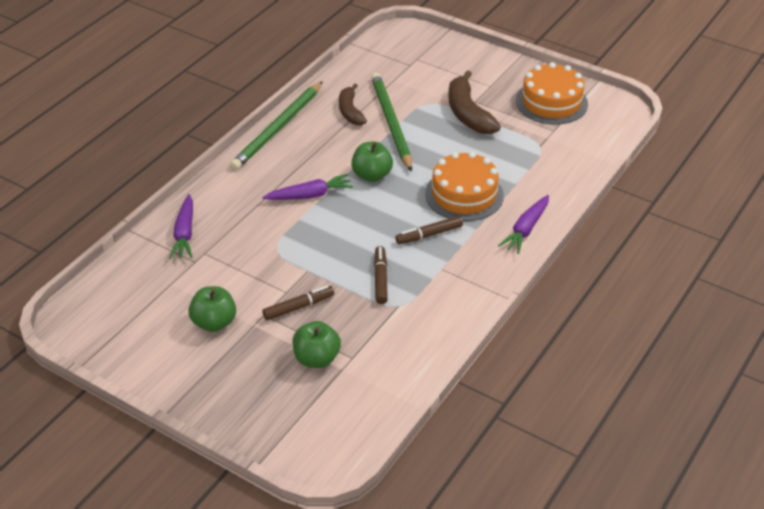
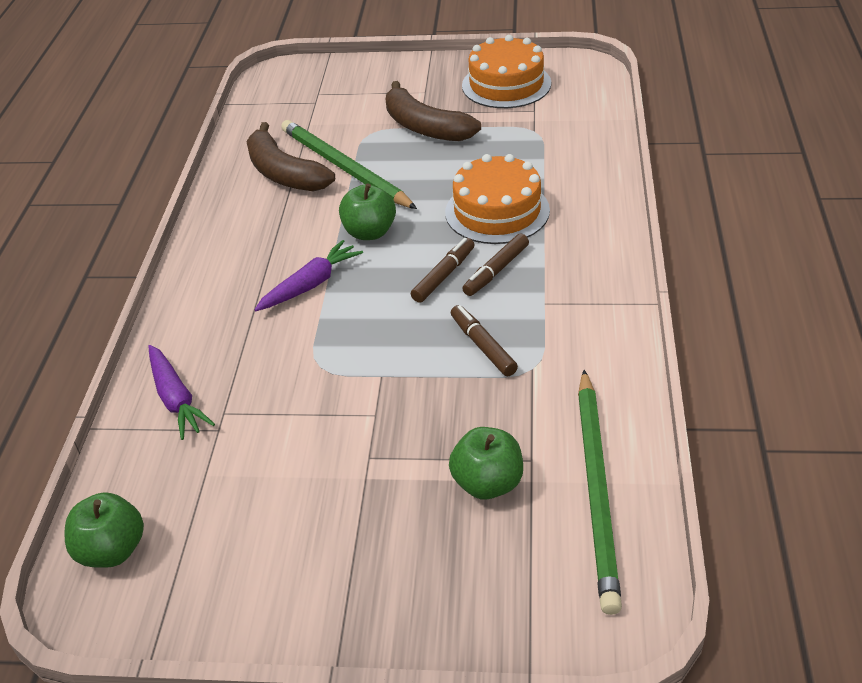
camera: 25 degrees left, 0 degrees up
green apple [188,286,236,332] -> green apple moved to [65,492,144,568]
green pencil [230,81,323,170] -> green pencil moved to [578,370,622,615]
brown marker [262,286,334,320] -> brown marker moved to [411,238,475,303]
brown banana [339,84,367,125] -> brown banana [246,122,335,191], size x1.54
purple carrot [498,195,549,254] -> none

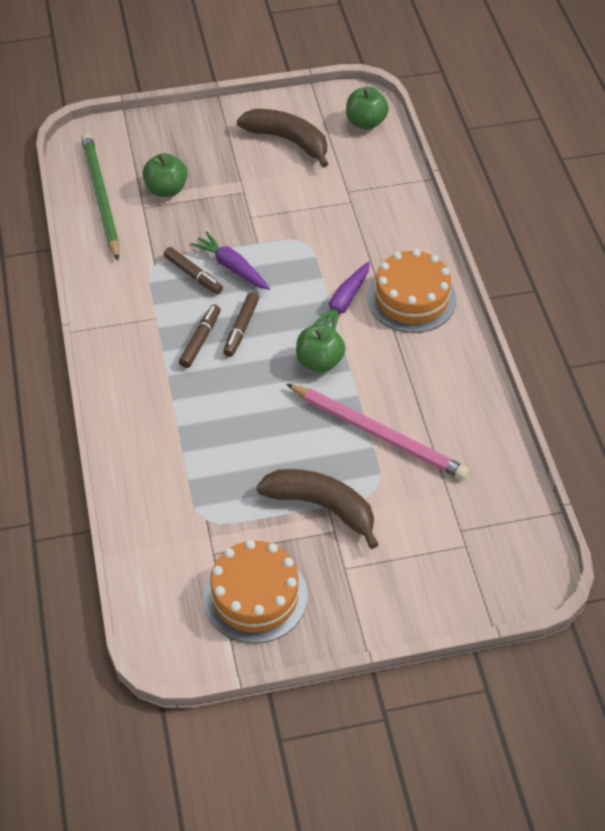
camera: 160 degrees right, 10 degrees up
purple carrot [148,345,215,440] -> purple carrot moved to [190,231,270,290]
brown banana [246,122,335,191] -> brown banana moved to [237,109,328,168]
green pencil [281,120,417,209] -> pink pencil [286,384,469,480]
orange cake [445,154,550,244] -> orange cake moved to [367,249,456,333]

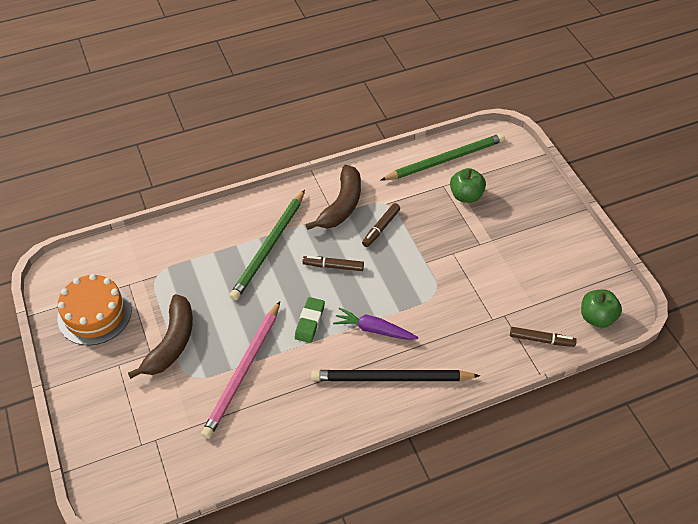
camera: 80 degrees right, 0 degrees up
brown marker [179,305,221,368] -> brown marker moved to [510,327,577,347]
purple carrot [190,231,270,290] -> none
brown banana [237,109,328,168] -> brown banana moved to [306,165,361,230]
green apple [296,324,346,372] -> green eraser [295,297,325,343]
orange cake [367,249,456,333] -> black pencil [311,370,480,381]
none -> green pencil [230,190,305,300]

